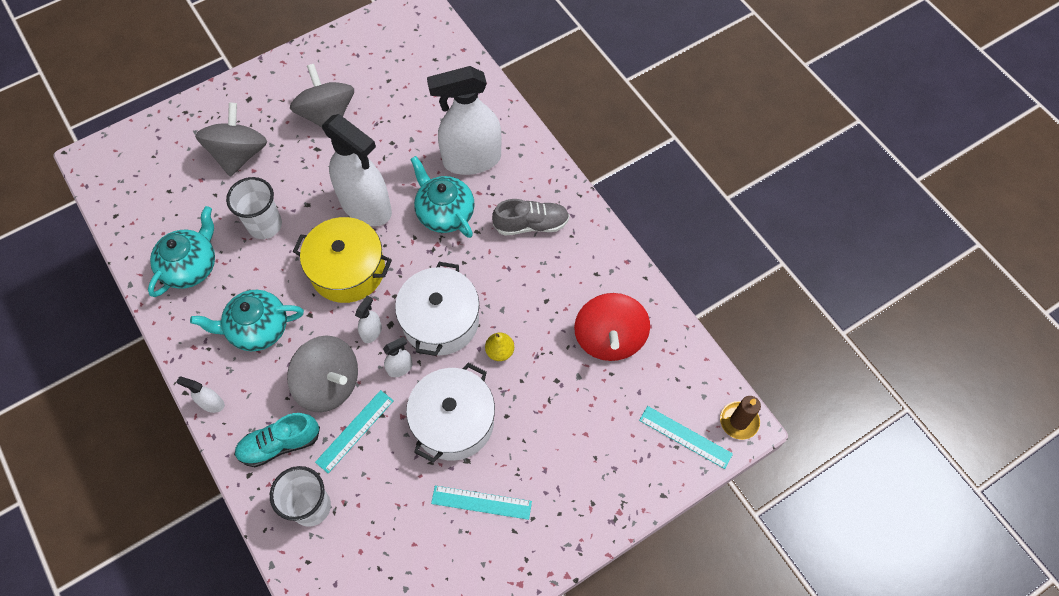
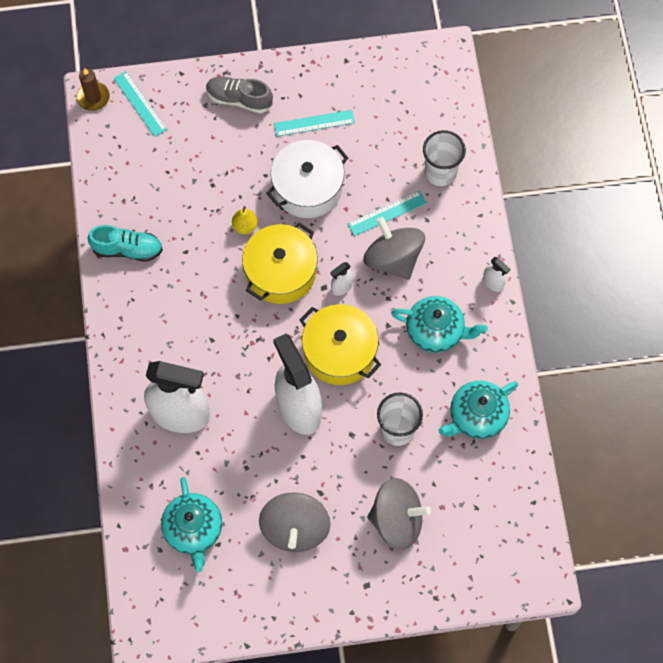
camera: 155 degrees left, 5 degrees up
grey spinning top [195,102,267,177] -> grey spinning top turned 120 degrees counterclockwise [367,478,431,550]
turquoise shoe [234,413,320,467] -> turquoise shoe moved to [88,225,163,262]
white spray bottle [383,336,413,377] -> none
white pot [395,262,479,356] -> yellow pot [242,222,318,304]
turquoise teapot [410,156,474,238] -> turquoise teapot moved to [161,477,222,572]
turquoise ruler [431,486,532,520] -> turquoise ruler turned 45 degrees counterclockwise [274,110,355,137]
grey shoe [492,199,570,236] -> grey shoe moved to [206,77,273,113]
red spinning top [574,293,650,361] -> none

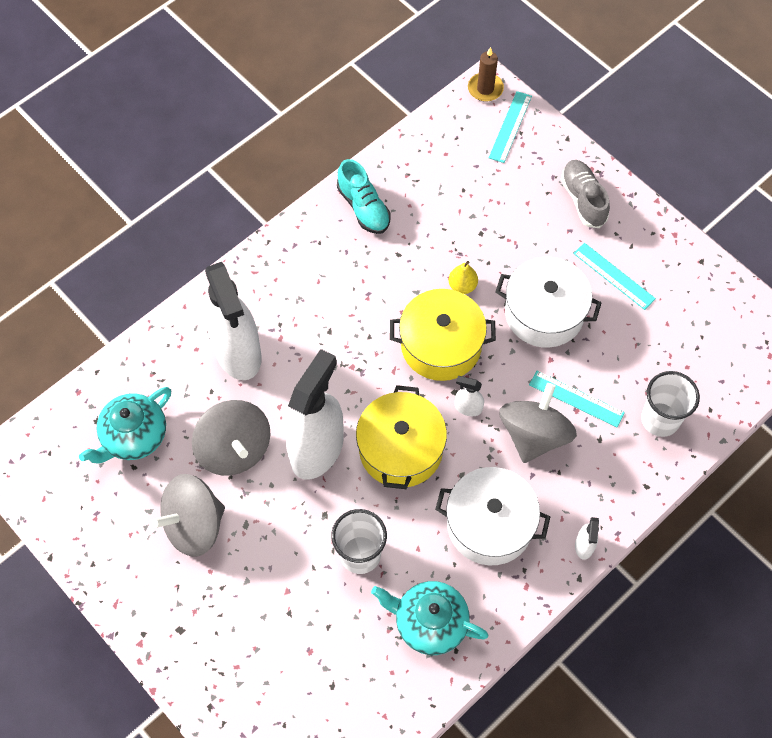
camera: 55 degrees right, 5 degrees down
grey spinning top [367,478,431,550] -> grey spinning top moved to [192,400,270,476]
turquoise teapot [391,296,488,353] -> white pot [435,467,550,565]

